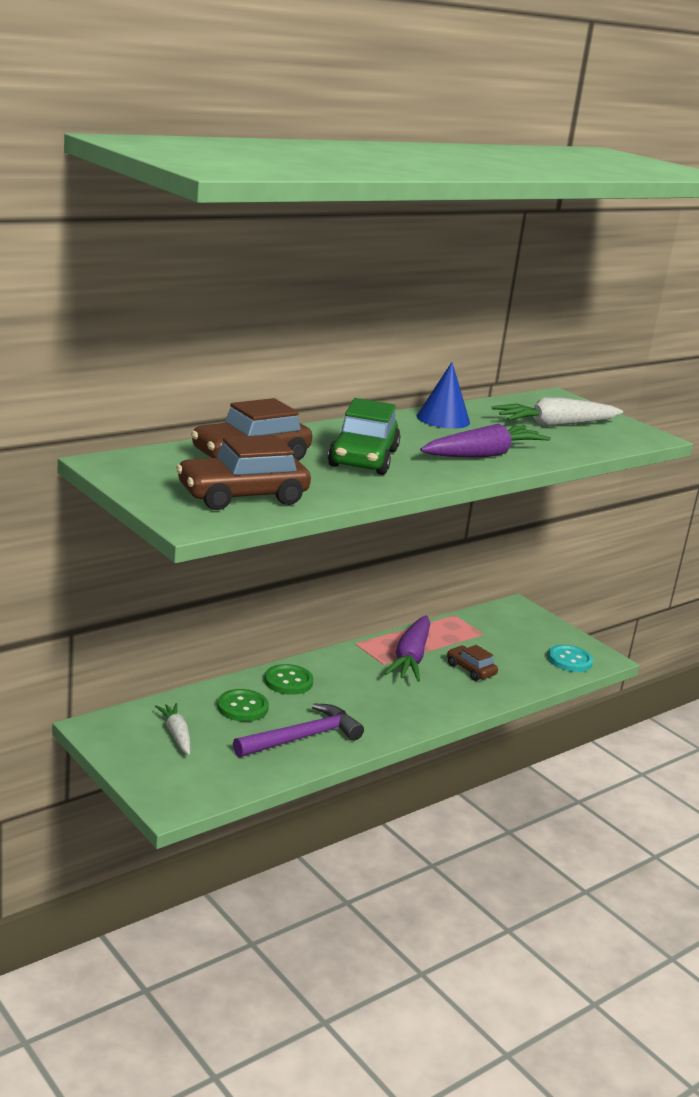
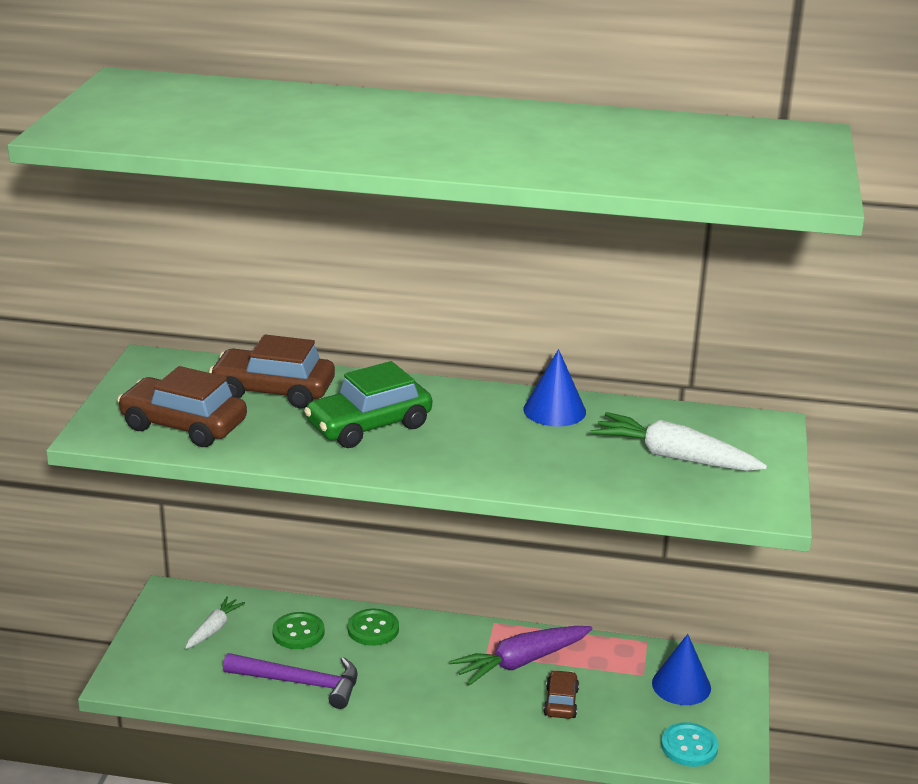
camera: 50 degrees right, 5 degrees up
purple carrot [420,424,551,458] -> none
none -> blue cone [652,634,711,705]

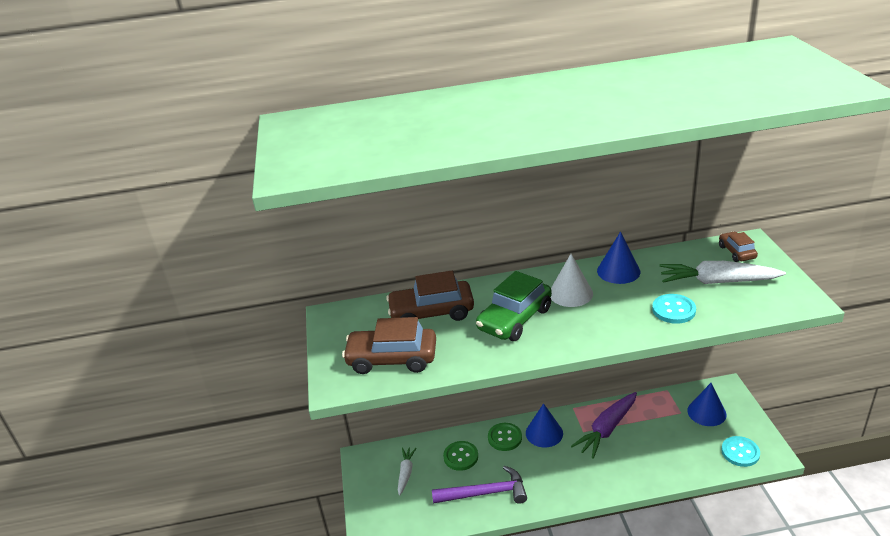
camera: 15 degrees left, 5 degrees up
brown car [544,670,579,719] -> brown car moved to [719,232,758,262]
none -> blue cone [526,403,563,447]
none -> white cone [551,254,593,307]
none -> turquoise button [652,294,696,324]

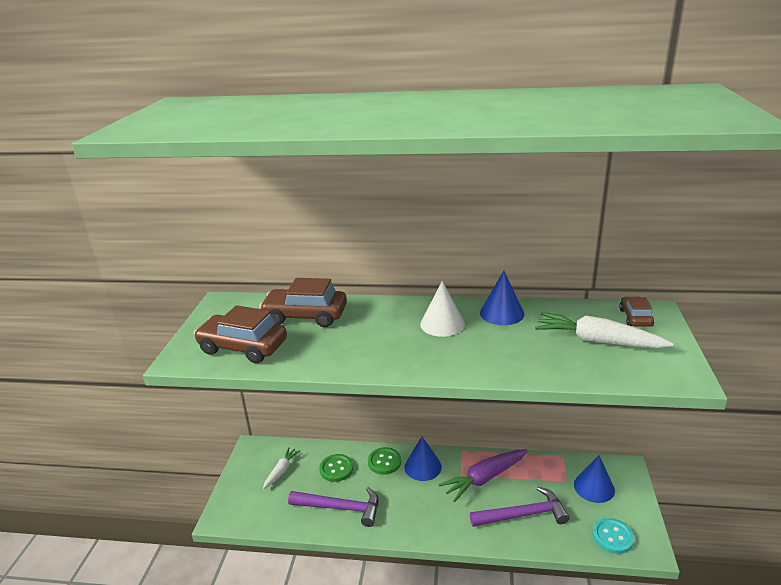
camera: 15 degrees right, 5 degrees down
green car [476,271,552,341] -> none
turquoise button [652,294,696,324] -> none
none -> purple hammer [470,487,570,527]

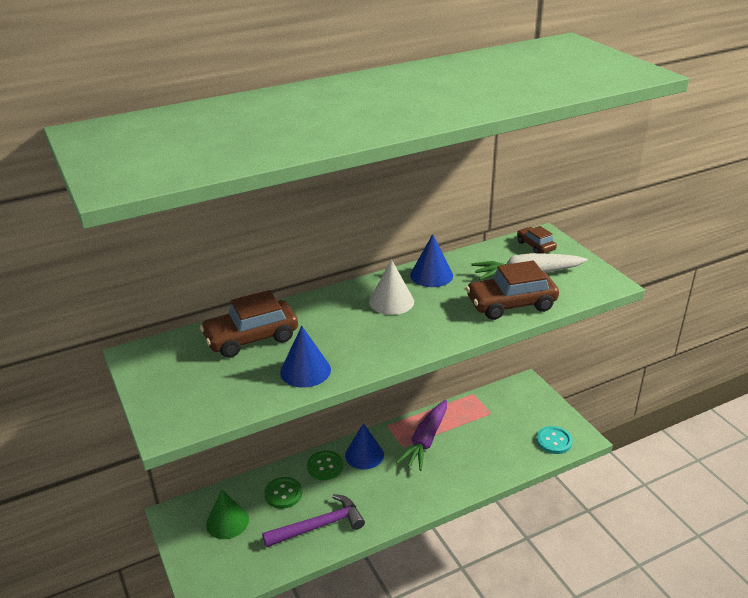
camera: 35 degrees left, 5 degrees up
brown car [194,305,287,363] -> brown car moved to [466,261,559,320]
white carrot [263,447,300,489] -> green cone [206,490,249,539]
purple hammer [470,487,570,527] -> none
blue cone [574,456,615,503] -> blue cone moved to [280,326,331,388]

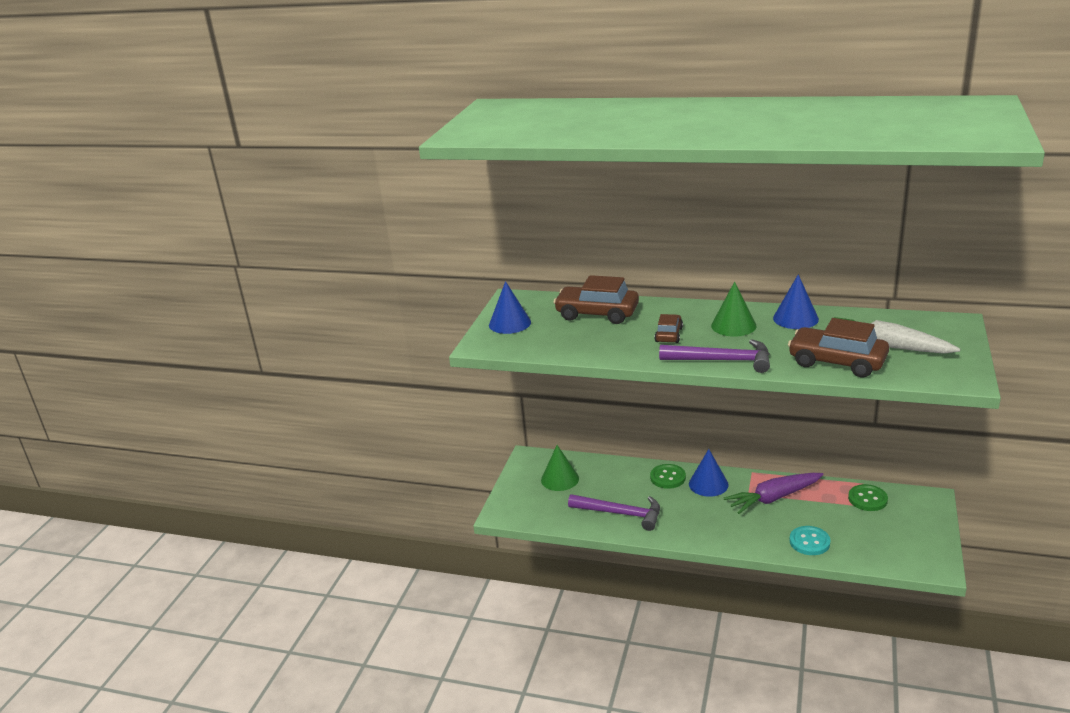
camera: 45 degrees right, 5 degrees down
green button [264,477,302,509] -> green button moved to [848,484,888,511]
blue cone [280,326,331,388] -> blue cone moved to [489,281,531,334]
white cone [369,259,414,315] -> green cone [711,281,757,337]
brown car [517,226,557,254] -> brown car moved to [655,314,683,343]
turquoise button [536,426,573,454] -> turquoise button moved to [789,526,831,555]
none -> purple hammer [659,339,770,373]

